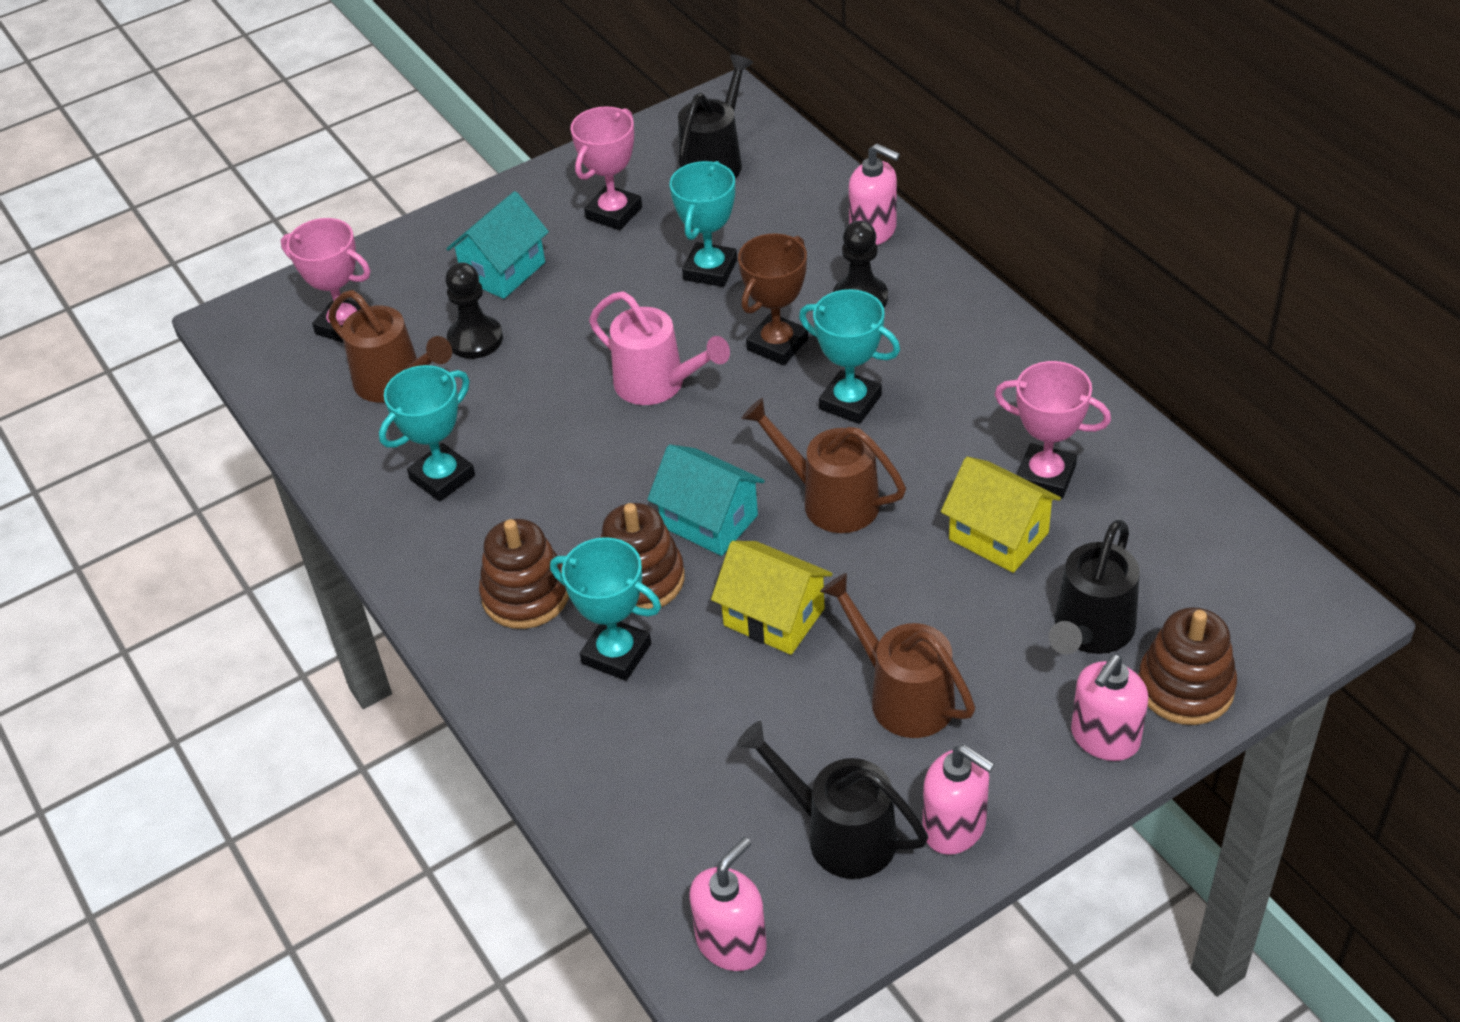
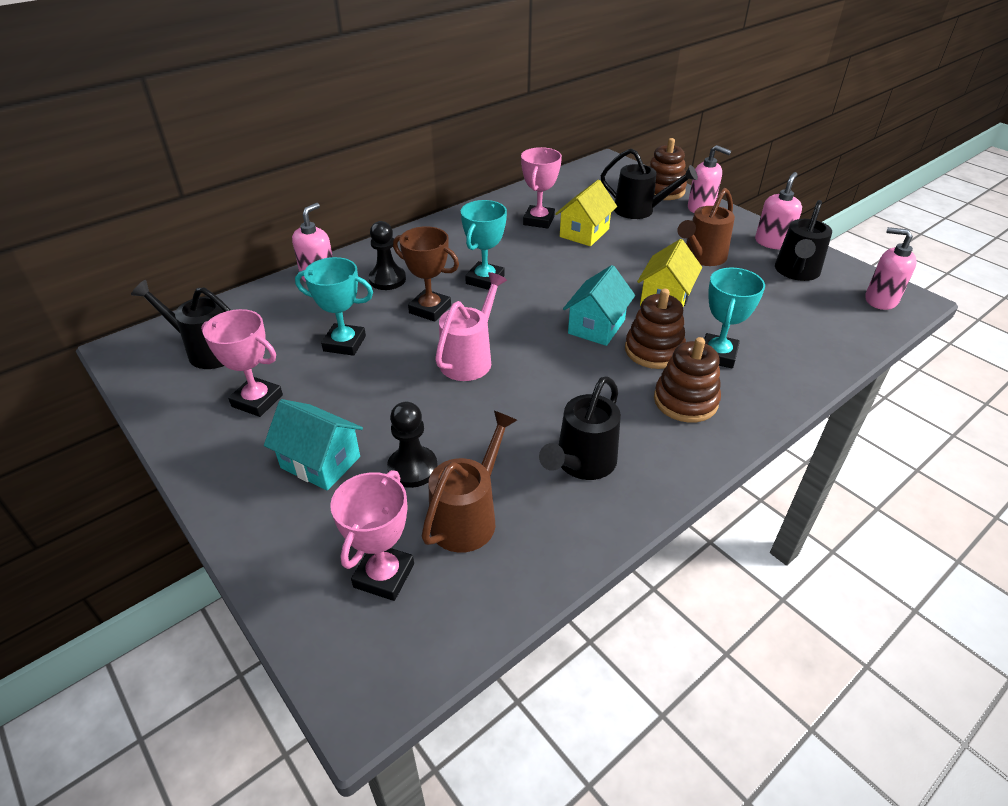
camera: 100 degrees left, 5 degrees down
turquoise trophy [379,365,475,501] -> black watering can [539,376,621,480]
brown watering can [741,398,906,533] -> none

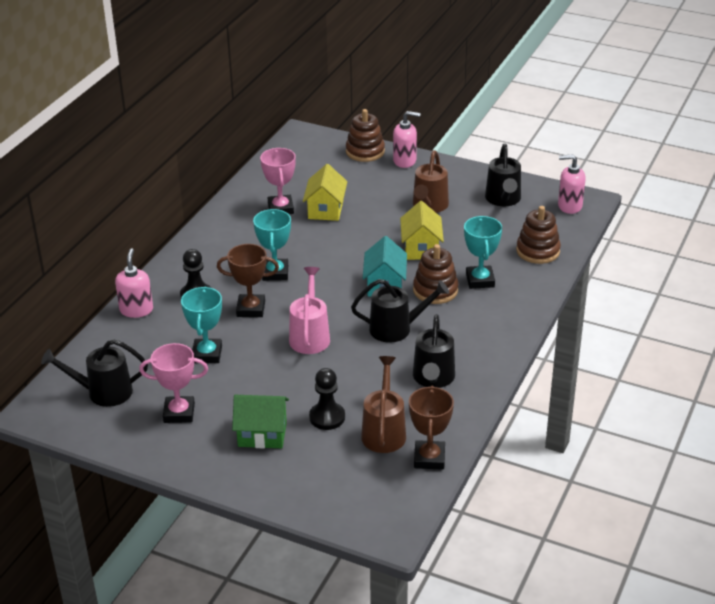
camera: 25 degrees left, 5 degrees down
turquoise house [264,399,363,490] -> green house [232,395,289,449]
turquoise trophy [295,257,373,356] -> turquoise trophy turned 75 degrees counterclockwise [181,286,222,363]
pink trophy [330,470,414,601] -> none
black watering can [601,149,698,219] -> black watering can moved to [351,279,449,342]
brown stacking toy [654,337,721,423] -> brown stacking toy moved to [516,206,561,264]
pink soap dispenser [755,172,802,249] -> none
none -> brown trophy [409,385,454,470]

